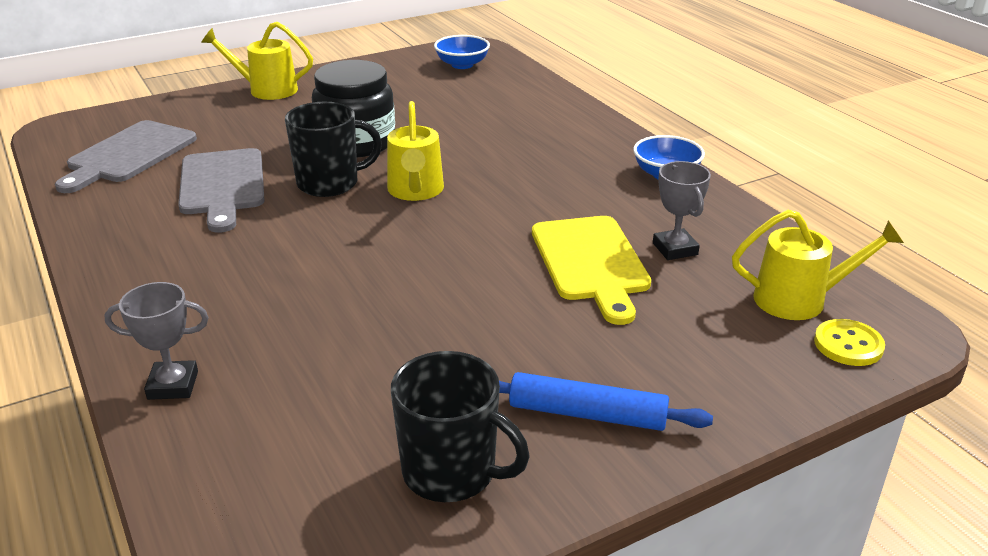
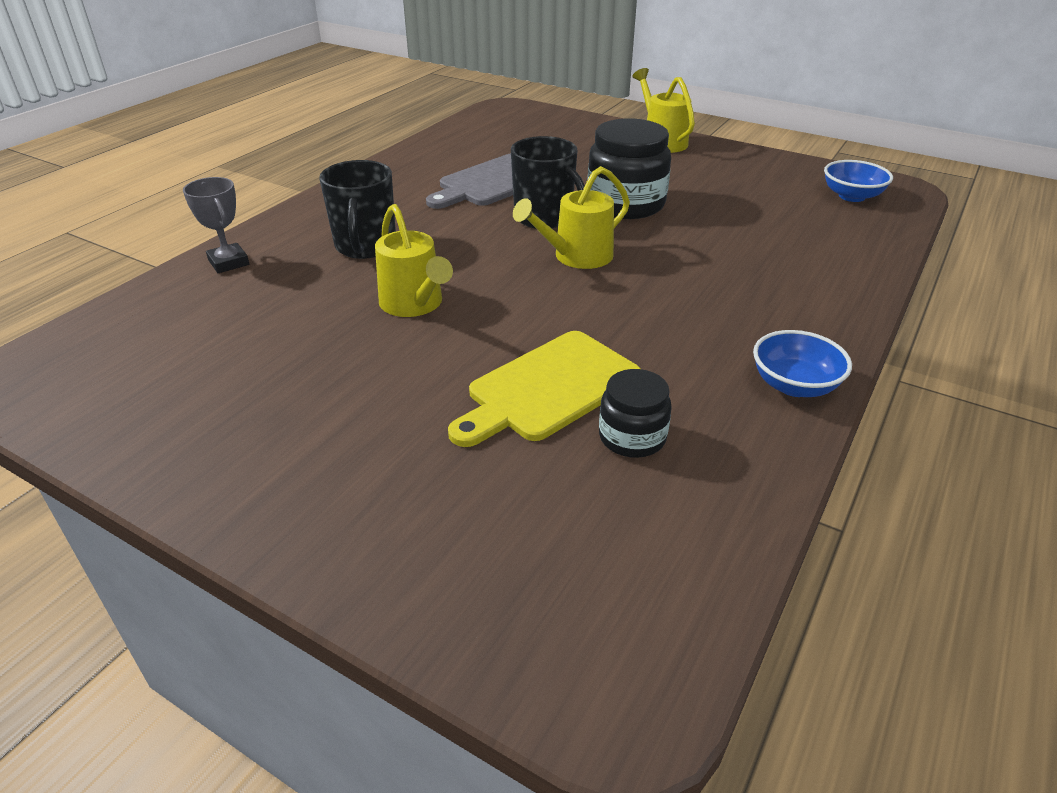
camera: 60 degrees right, 5 degrees up
grey cutting board [55,120,197,193] -> none
black mug [391,351,530,502] -> black mug moved to [319,160,396,259]
blue rolling pin [499,372,713,431] -> none
grey trophy [653,161,711,260] -> black jar [599,369,672,458]
yellow watering can [732,210,904,320] -> yellow watering can moved to [375,204,453,317]
yellow button [814,319,885,366] -> none

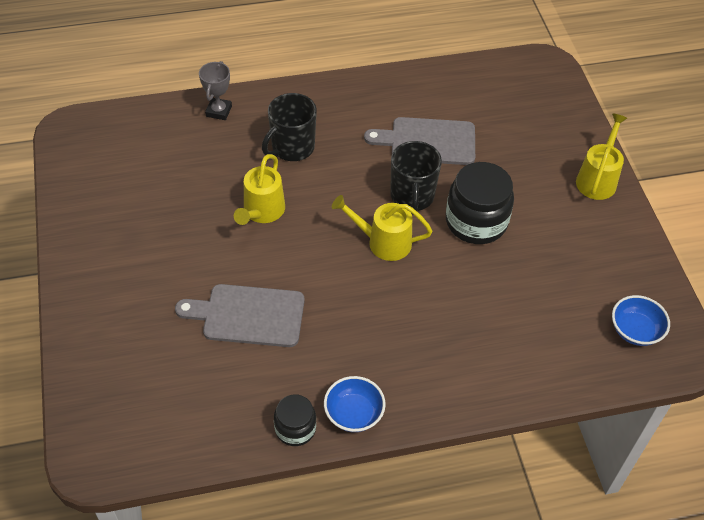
camera: 45 degrees right, 15 degrees up
yellow cutting board [448,331,641,447] -> grey cutting board [175,284,304,347]
black jar [599,369,672,458] -> black jar moved to [274,394,316,446]

